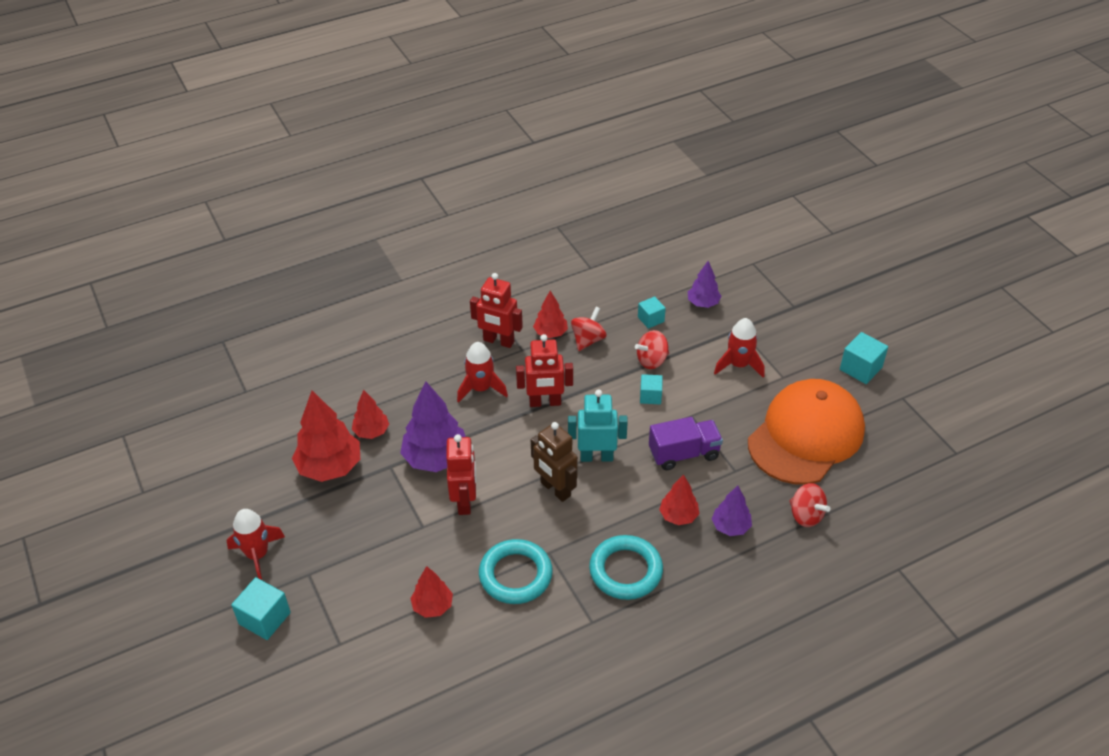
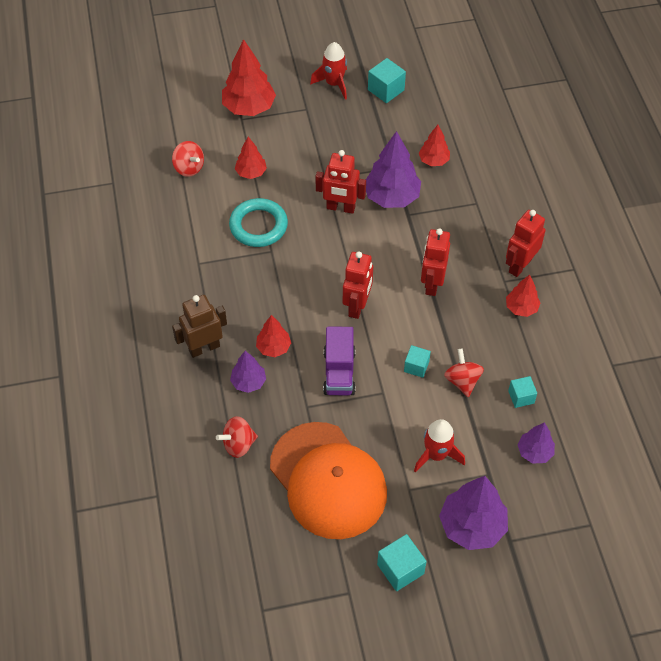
camera: 105 degrees right, 10 degrees up
turquoise cube [231,577,291,640] -> turquoise cube moved to [368,58,406,103]
red tree [292,391,360,482] -> red tree moved to [222,39,276,116]
red rocket [457,342,508,403] -> none
brown robot [531,422,578,502] -> brown robot moved to [172,295,227,358]
turquoise robot [568,390,628,462] -> red robot [343,252,373,319]
red spinning top [571,307,606,351] -> red spinning top moved to [172,141,204,177]
turquoise ring [589,535,663,600] -> none
none -> purple tree [439,476,508,550]

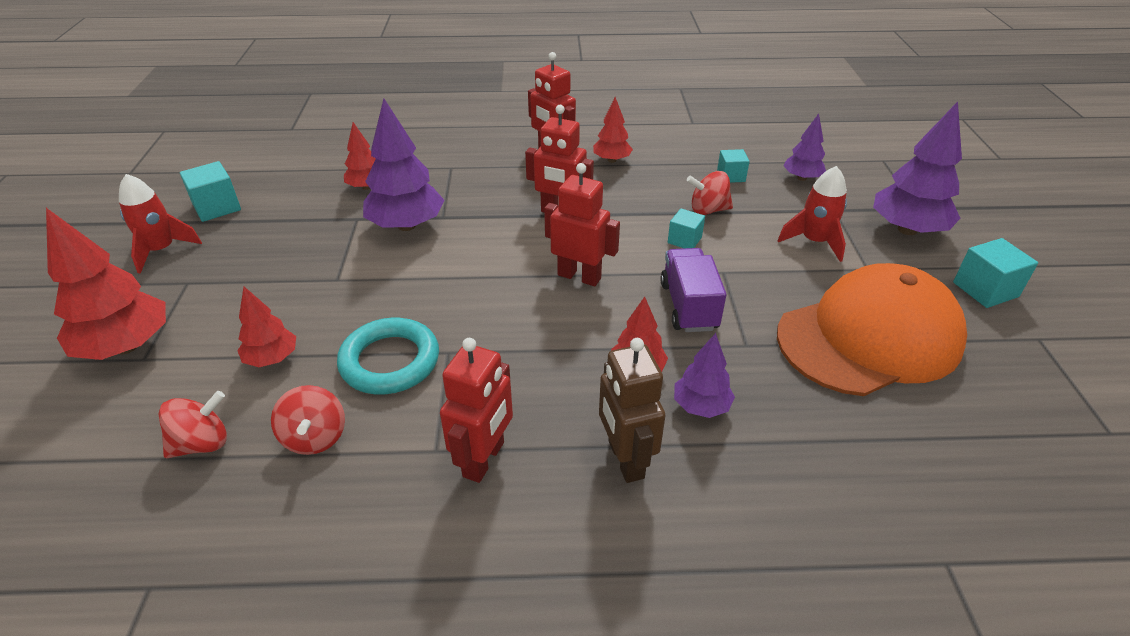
camera: 80 degrees left, 15 degrees down
red spinning top [216,416,258,458] -> red spinning top moved to [271,385,345,455]
red robot [315,150,366,214] -> red robot moved to [440,338,513,483]
purple truck [323,327,356,395] -> purple truck turned 105 degrees counterclockwise [661,248,726,332]

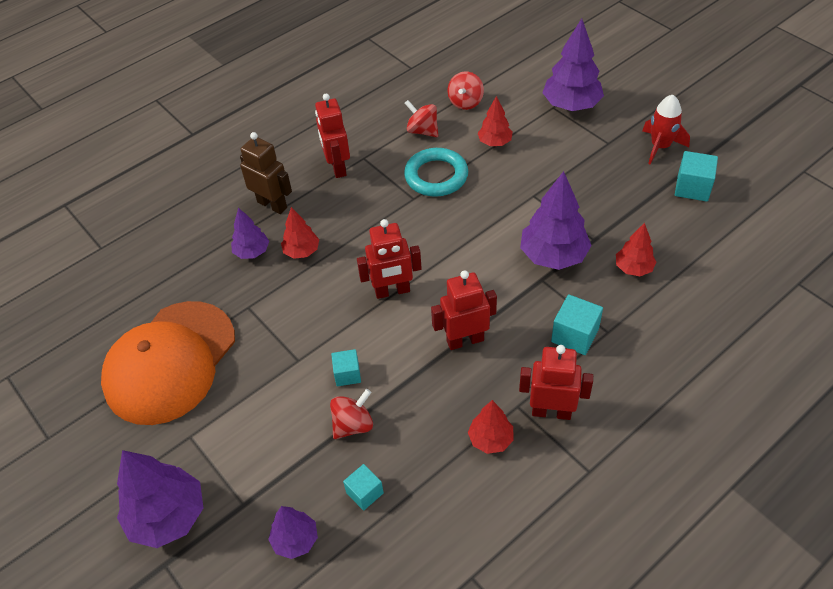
camera: 145 degrees right, 10 degrees up
red tree [46,208,166,360] -> purple tree [542,18,604,111]
purple truck [661,248,726,332] -> none
red rocket [777,166,847,262] -> none
turquoise cube [953,238,1038,308] -> turquoise cube moved to [551,294,603,355]

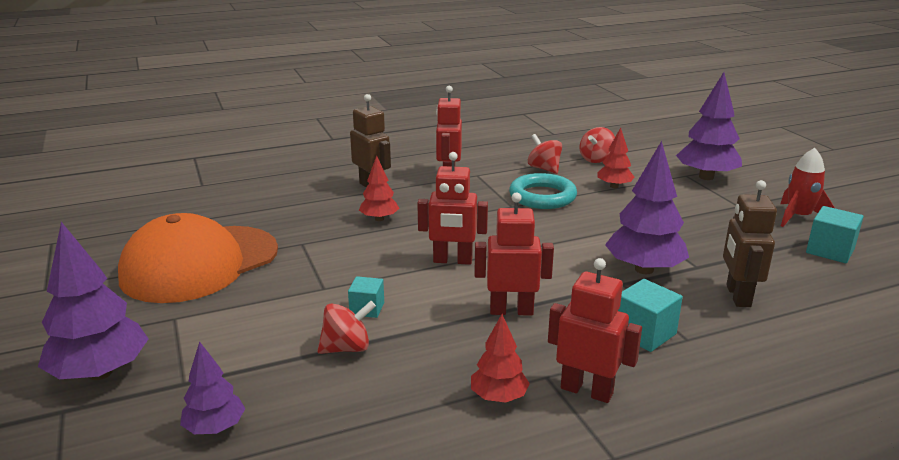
camera: 15 degrees right, 25 degrees down
purple tree [231,208,269,259] -> none
turquoise cube [343,464,384,511] -> none
red tree [616,223,656,276] -> brown robot [723,180,777,307]

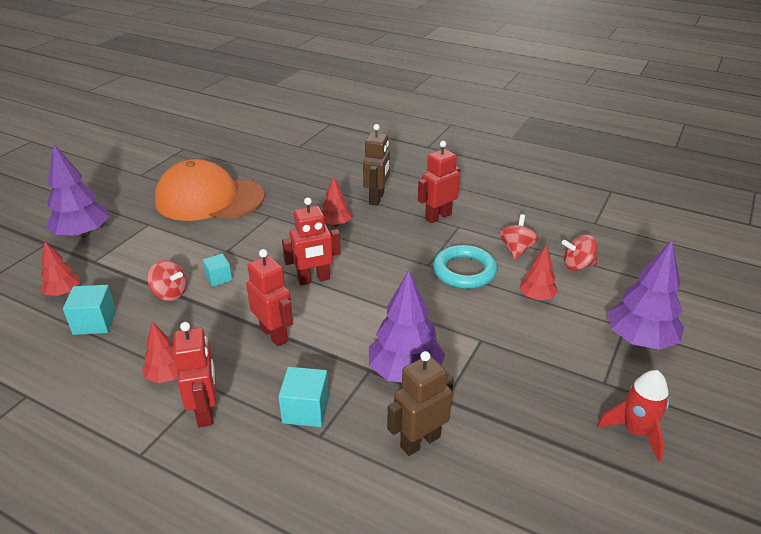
camera: 50 degrees right, 10 degrees up
purple tree [180,341,245,434] -> red tree [40,242,80,296]
red robot [417,152,488,265] -> red robot turned 75 degrees counterclockwise [282,198,341,286]
turquoise cube [806,206,864,263] -> turquoise cube moved to [63,285,116,335]

